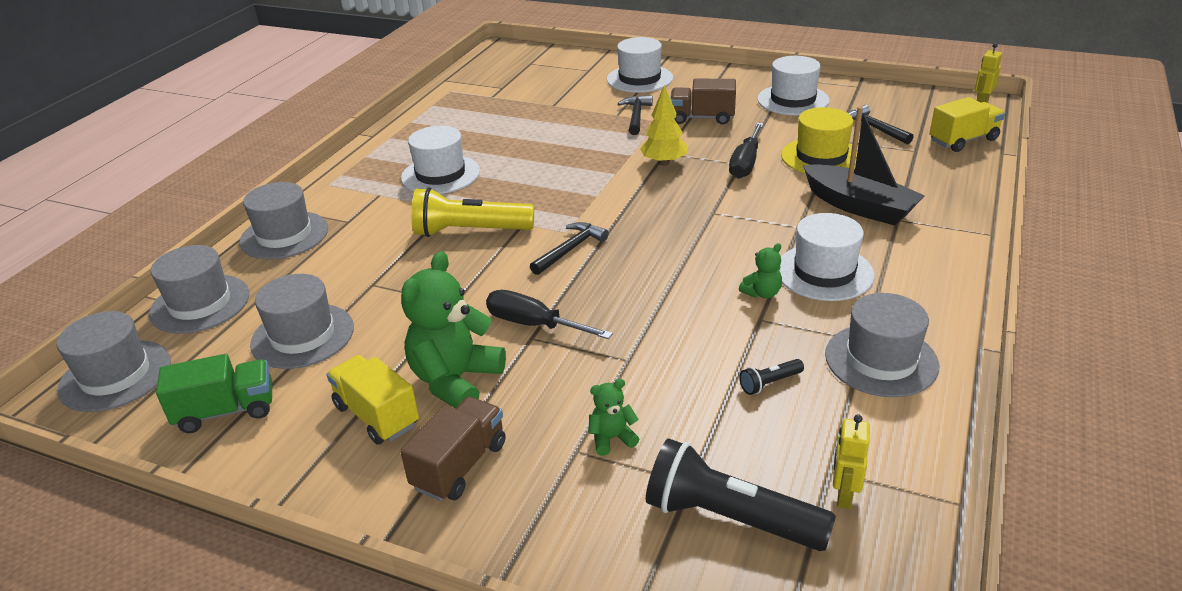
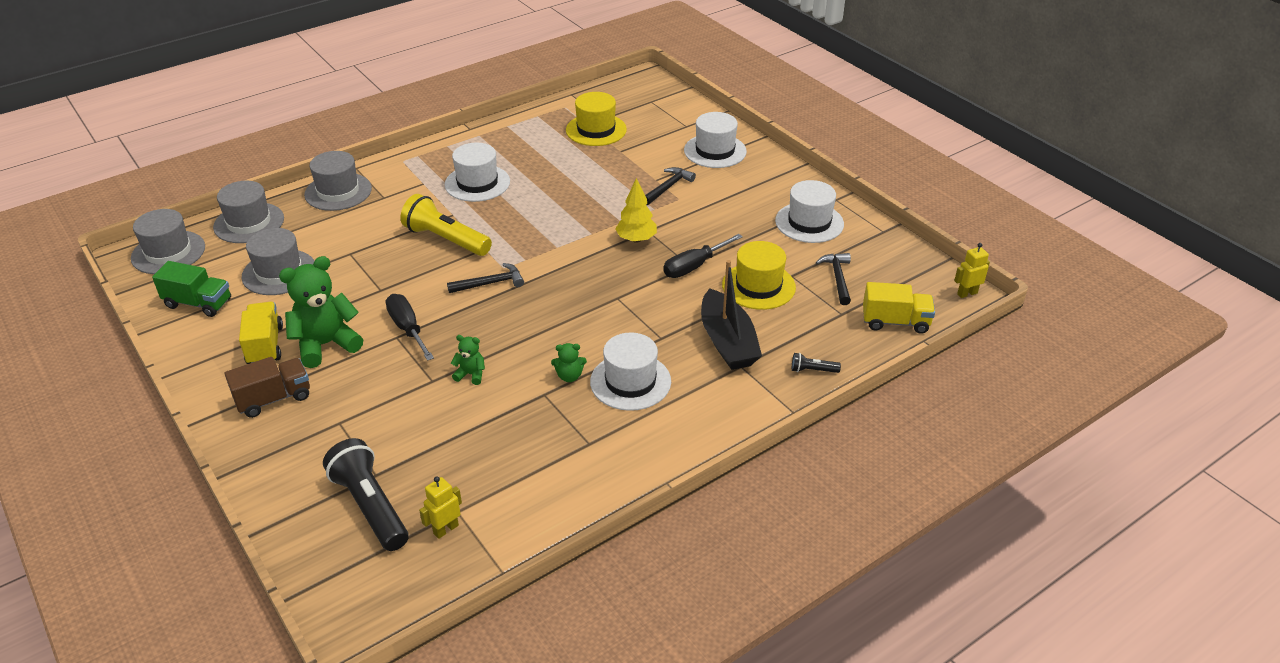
camera: 30 degrees right, 5 degrees up
green teddy bear [588,379,639,456] -> green teddy bear moved to [451,335,485,385]
brown truck [670,79,736,125] -> none
black flashlight [739,359,804,395] -> black flashlight moved to [792,353,841,373]
grey hat [825,293,939,397] -> none
none -> yellow hat [566,92,627,146]

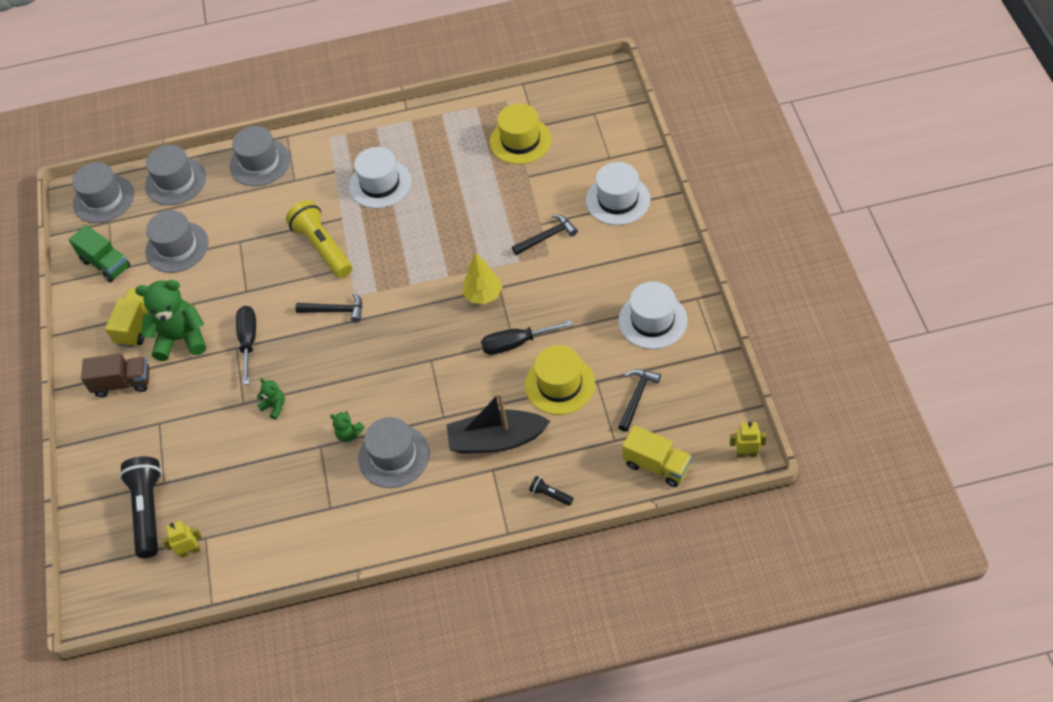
camera: 30 degrees right, 15 degrees up
white hat [590,333,671,411] -> grey hat [358,417,430,488]
black boat [701,260,762,370] -> black boat turned 75 degrees clockwise [447,392,550,454]

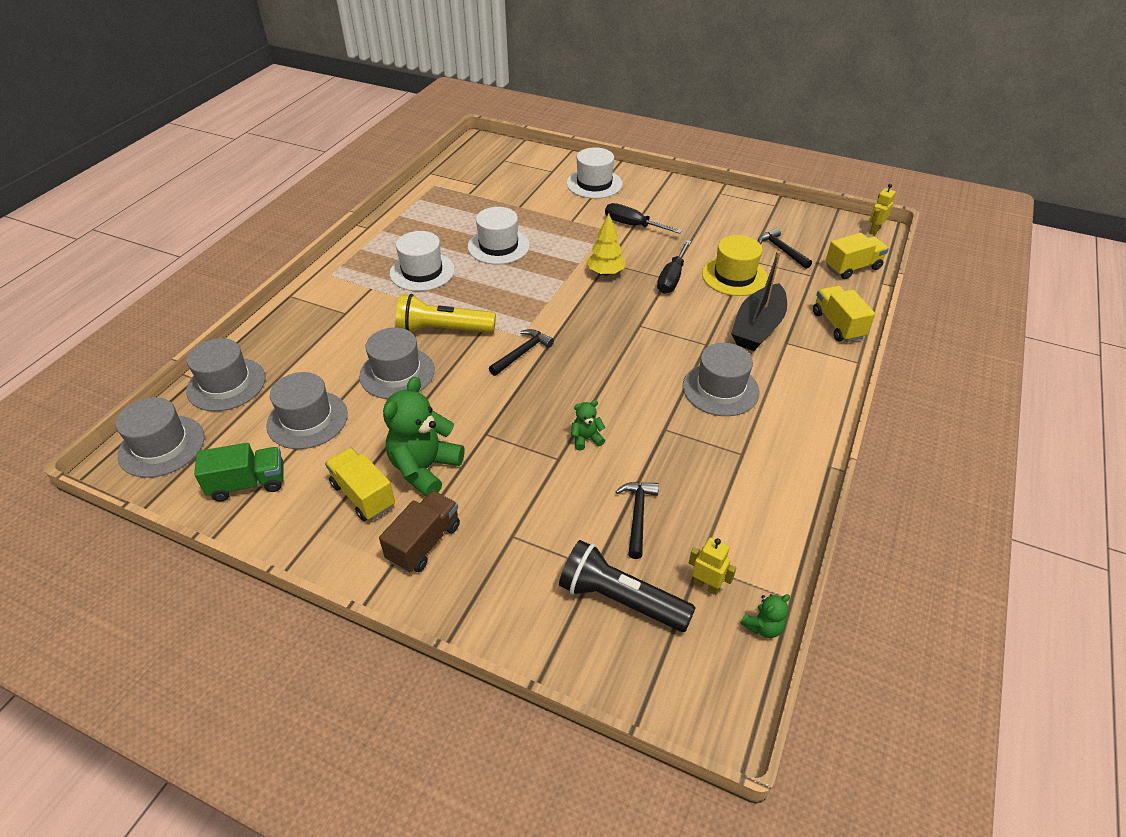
camera: 60 degrees left, 10 degrees down
yellow robot [162,521,202,558] -> yellow robot turned 105 degrees clockwise [689,538,736,595]
grey hat [230,126,290,186] -> grey hat moved to [359,327,435,399]
black screwdriver [236,306,256,385] -> black screwdriver moved to [605,203,682,234]
green teddy bear [330,411,365,442] -> green teddy bear moved to [740,594,790,638]
yellow hat [490,103,552,164] -> none
black hammer [512,215,578,255] -> black hammer moved to [615,482,659,559]
black flashlight [529,476,574,506] -> yellow truck [813,286,875,342]
white hat [618,281,688,349] -> white hat moved to [468,207,530,264]

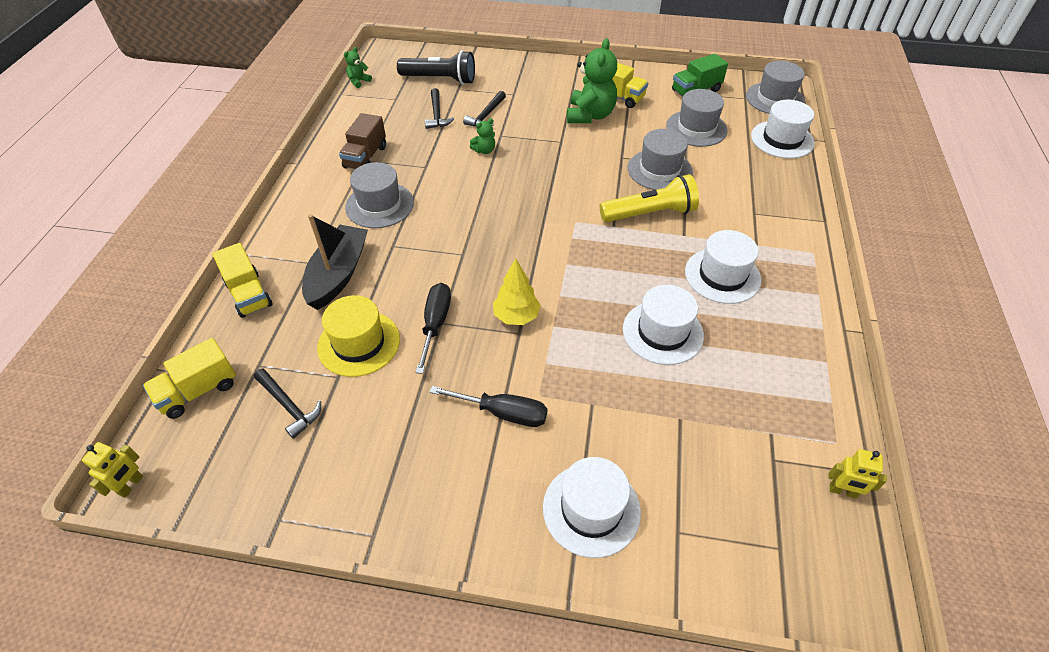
camera: 165 degrees right, 5 degrees up
grey hat [186,338,265,411] -> white hat [751,100,815,159]
brown truck [379,491,460,573] -> brown truck moved to [339,113,386,169]
black hammer [489,329,554,376] -> black hammer moved to [463,91,506,126]
yellow robot [689,538,736,595] -> yellow robot moved to [829,449,887,498]

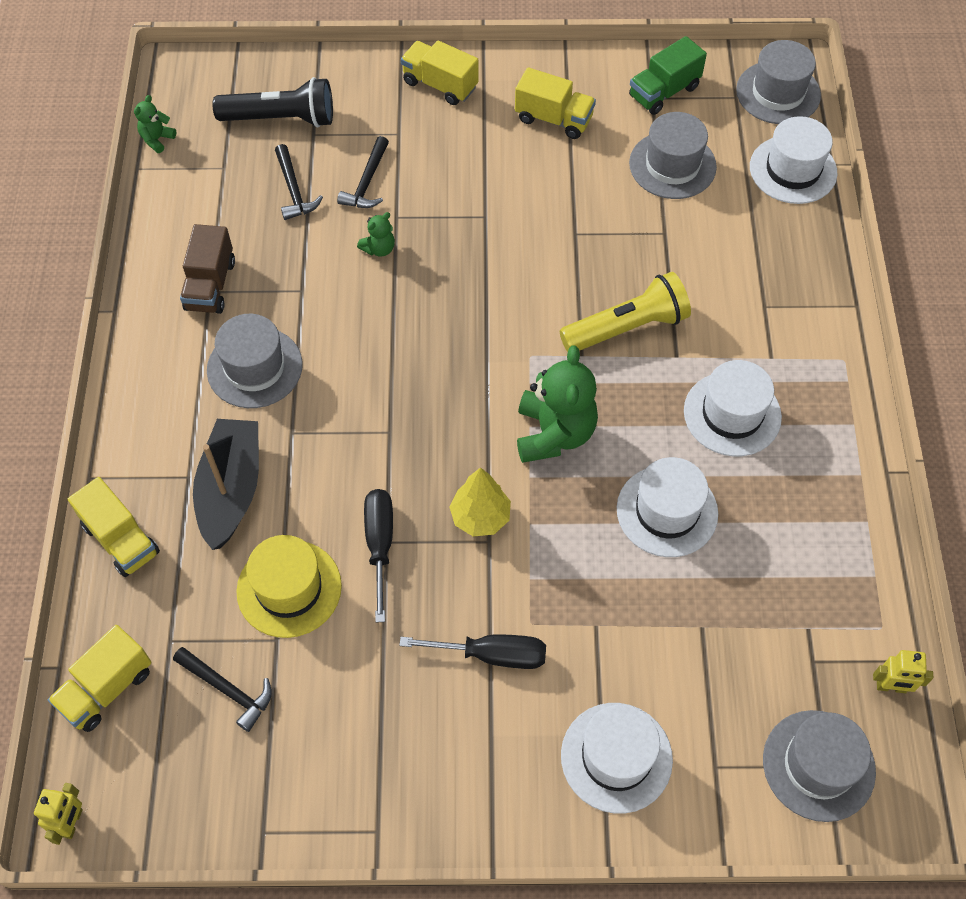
camera: 10 degrees left, 10 degrees up
green teddy bear [567,38,617,123] -> green teddy bear moved to [517,346,598,463]
grey hat [628,129,693,190] -> grey hat moved to [763,710,876,822]
none -> yellow truck [401,40,479,105]

